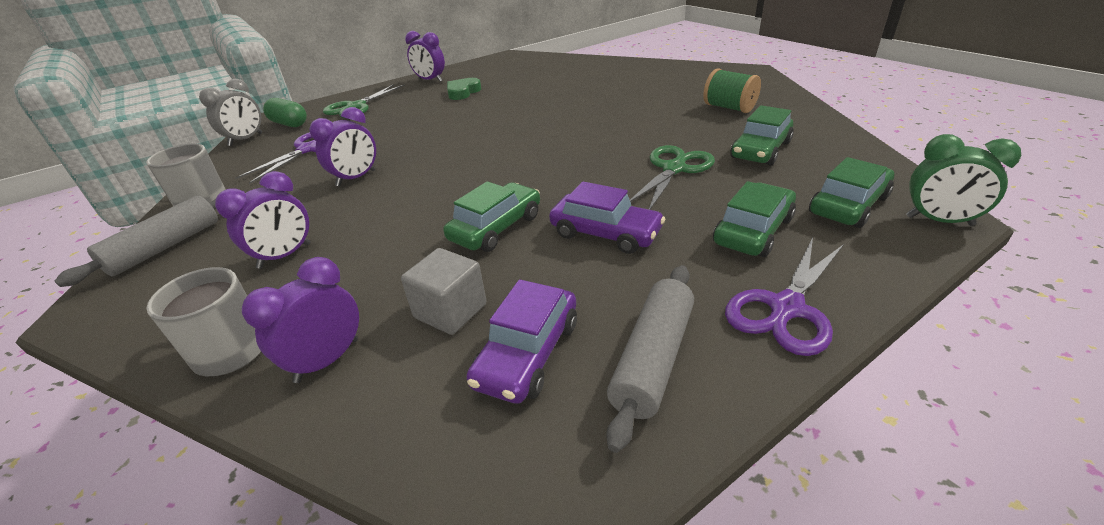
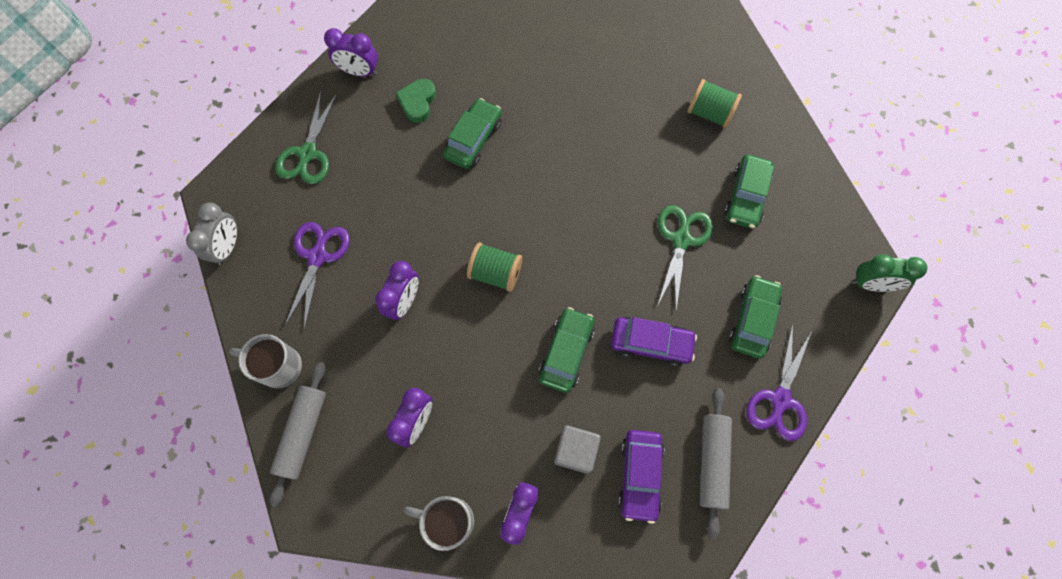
camera: 20 degrees left, 35 degrees up
green capsule [263,98,307,127] -> none
green car [809,157,894,228] -> green car moved to [443,98,502,169]
none -> green spool [467,242,522,292]

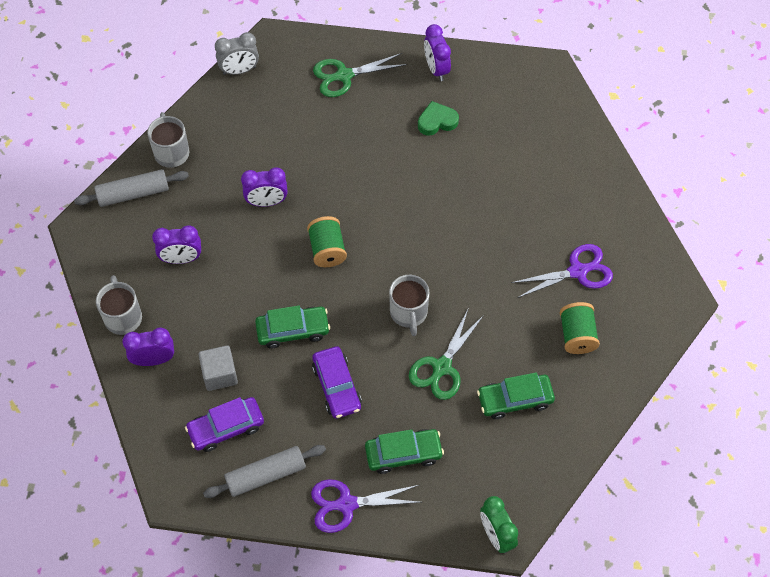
camera: 60 degrees right, 10 degrees down
purple scissors [284,222,350,330] -> purple scissors moved to [511,244,613,298]
green car [443,98,502,169] -> none
green scissors [658,205,713,310] -> green scissors turned 135 degrees clockwise [409,310,484,400]
none -> grey mug [389,275,429,336]

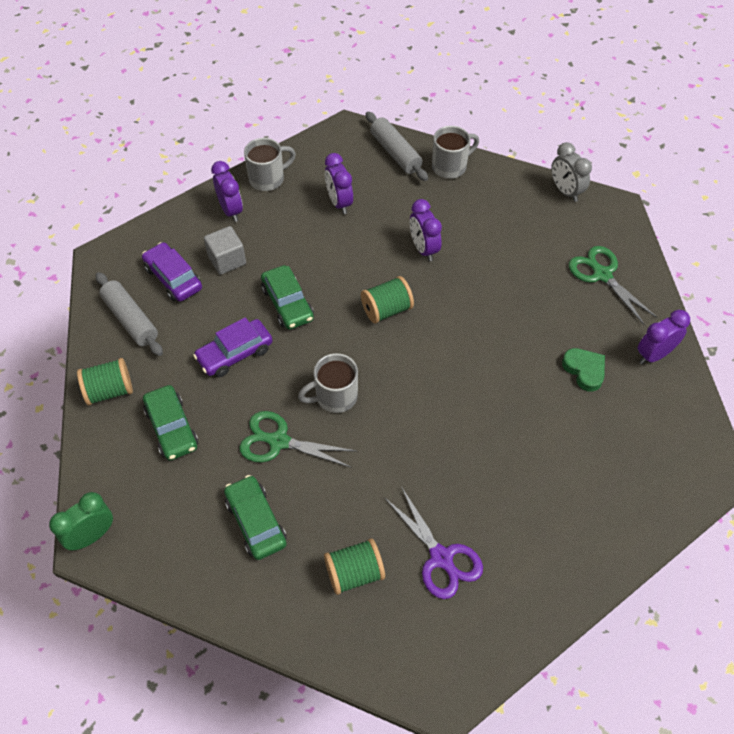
camera: 75 degrees right, 5 degrees down
purple scissors [311,479,421,533] -> green spool [77,358,133,405]

